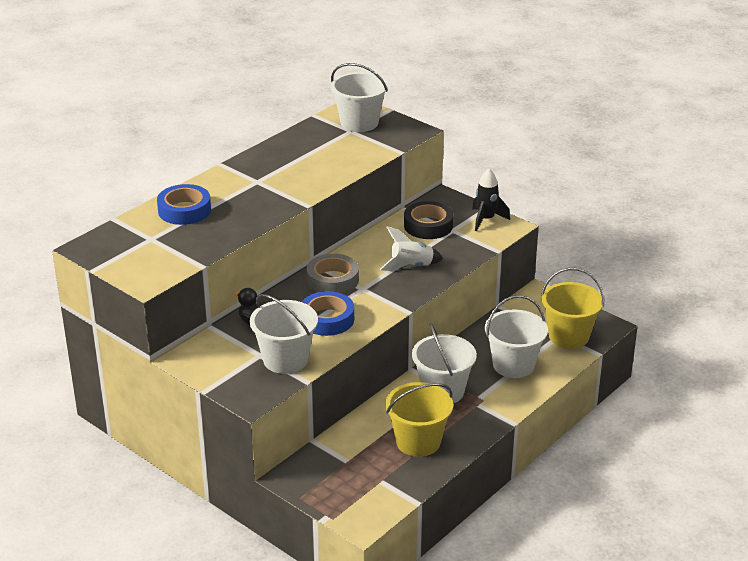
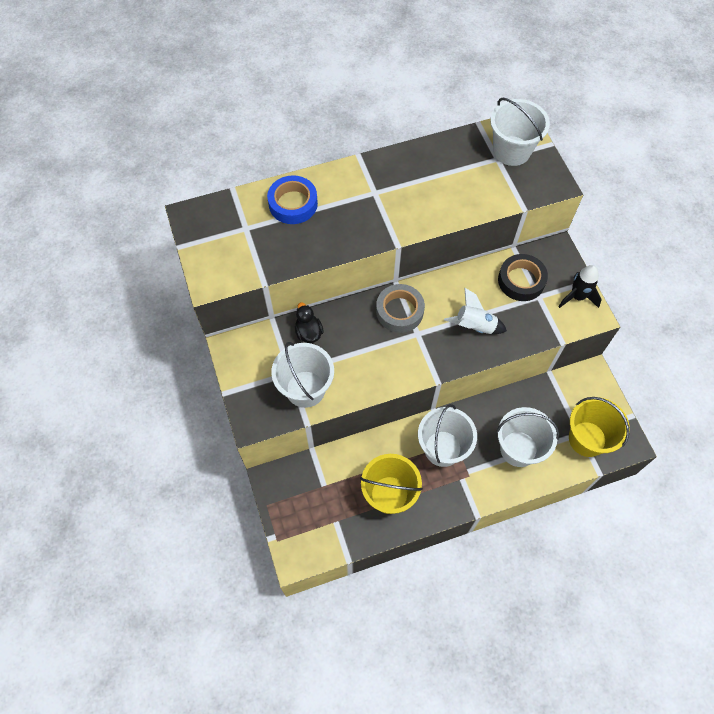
camera: 30 degrees right, 30 degrees up
blue tape [302,291,354,336] -> none

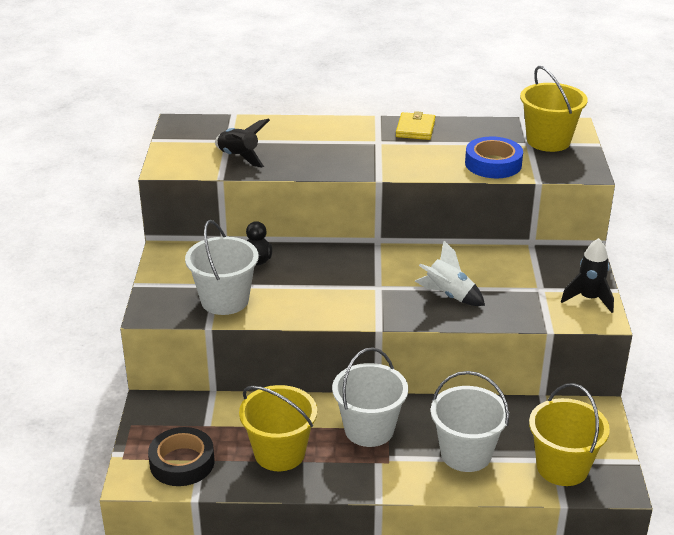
camera: 20 degrees right, 30 degrees down
blue tape [267,175,318,224] -> blue tape moved to [465,137,523,178]
grey tape [376,284,425,333] -> none
white bucket [490,98,550,166] -> yellow bucket [520,66,588,152]
black tape [498,254,548,301] -> black tape moved to [148,427,215,486]
none -> black rocket [215,119,270,168]
none -> yellow wallet [396,111,436,140]

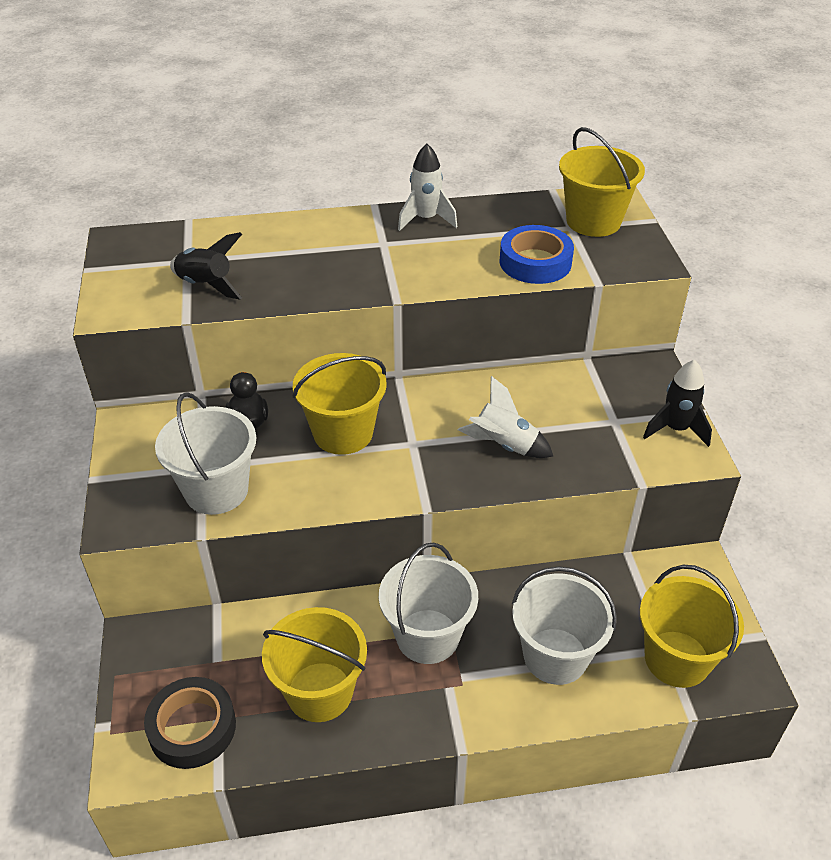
camera: 10 degrees left, 10 degrees up
yellow wallet [396,111,436,140] -> white rocket [398,144,457,231]
none -> yellow bucket [293,353,387,455]

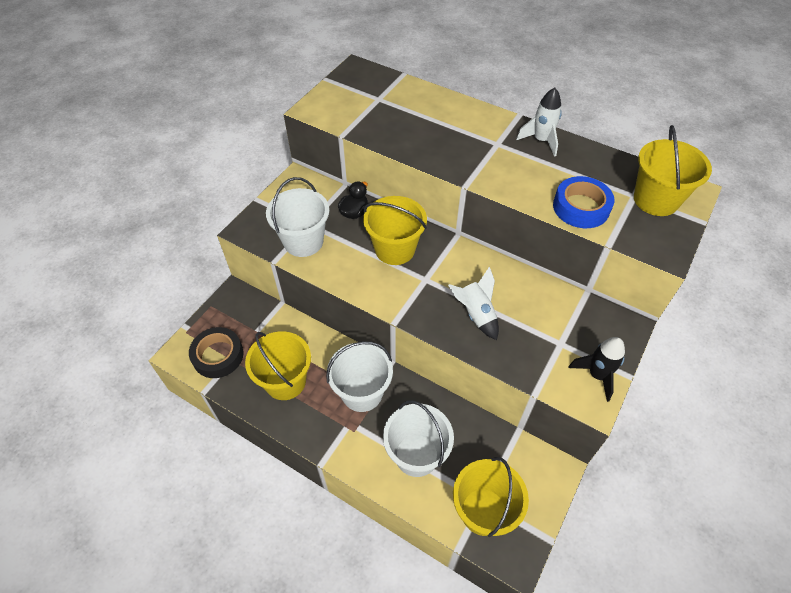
camera: 40 degrees right, 10 degrees up
black rocket [170,232,242,300] -> none

